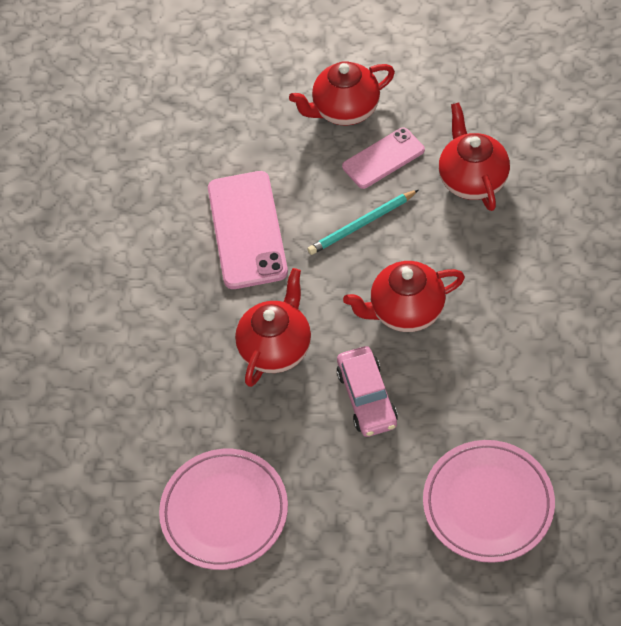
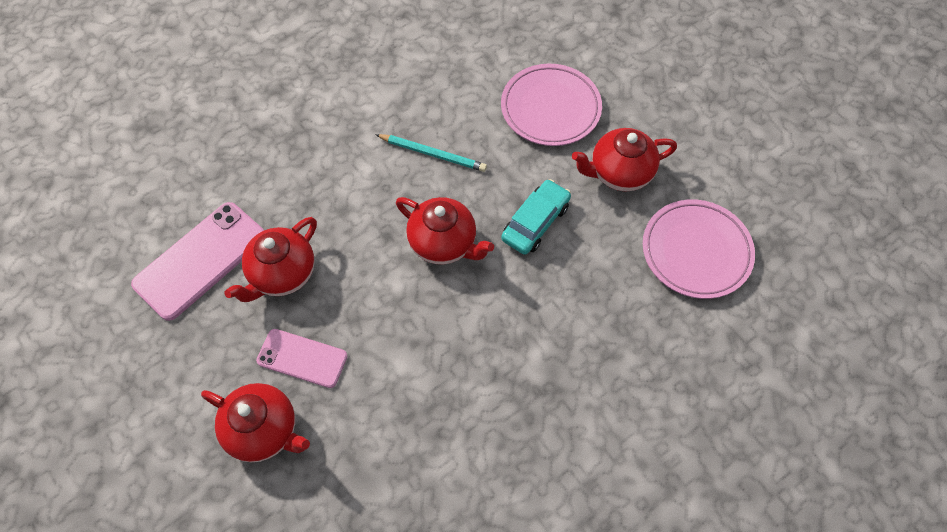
camera: 135 degrees left, 5 degrees up
pink phone [208,171,288,289] -> pink phone moved to [131,202,264,321]
red teapot [235,268,311,387] -> red teapot moved to [572,128,677,191]
turquoise pencil [307,190,418,255] -> turquoise pencil moved to [375,134,487,172]
pink car [336,346,398,437] -> turquoise car [501,179,571,255]

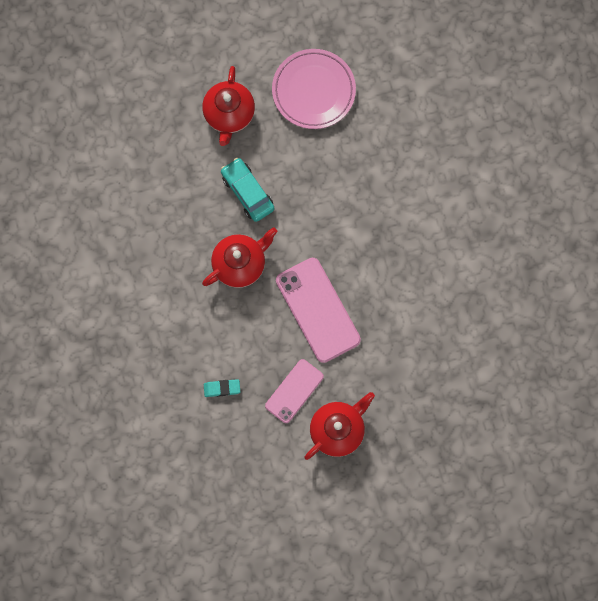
camera: 70 degrees left, 15 degrees up
pink phone [131,202,264,321] -> pink phone moved to [276,258,361,363]
red teapot [224,217,317,302] -> turquoise eraser [204,379,240,397]
turquoise pencil [375,134,487,172] -> none
pink plate [501,64,602,146] -> none

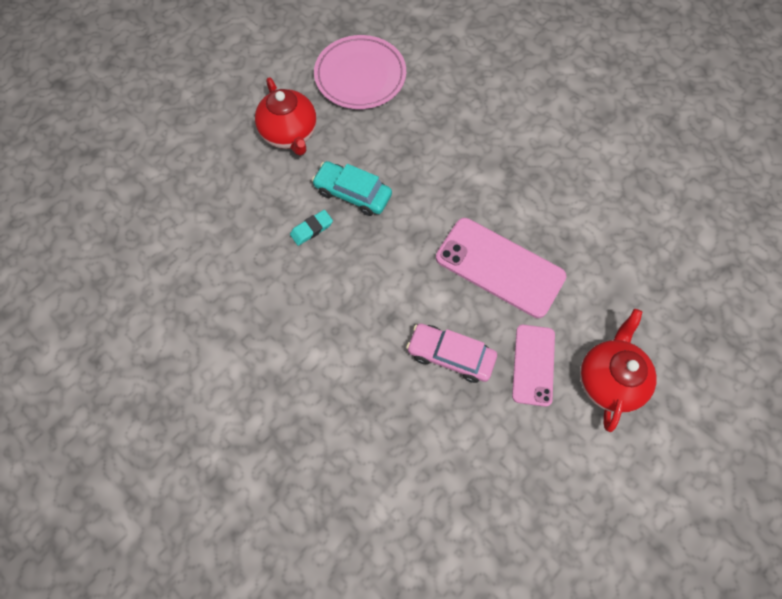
camera: 30 degrees left, 10 degrees down
red teapot [202,227,277,288] -> none
turquoise eraser [204,379,240,397] -> turquoise eraser moved to [290,210,333,246]
none -> pink car [406,323,497,383]

